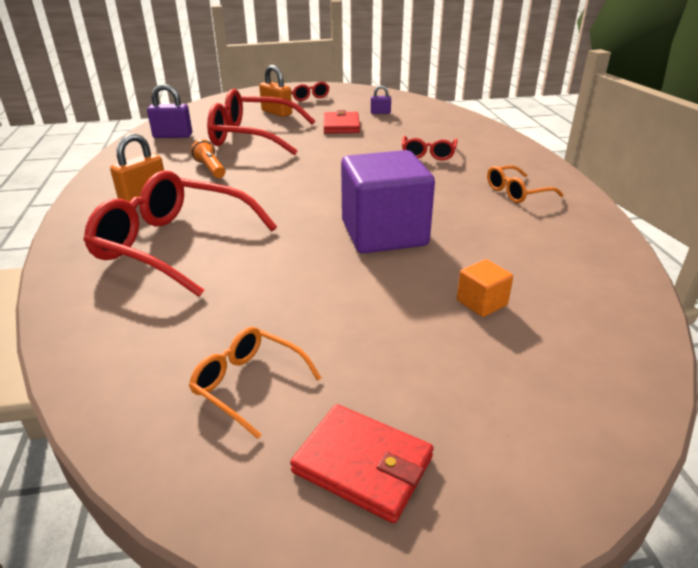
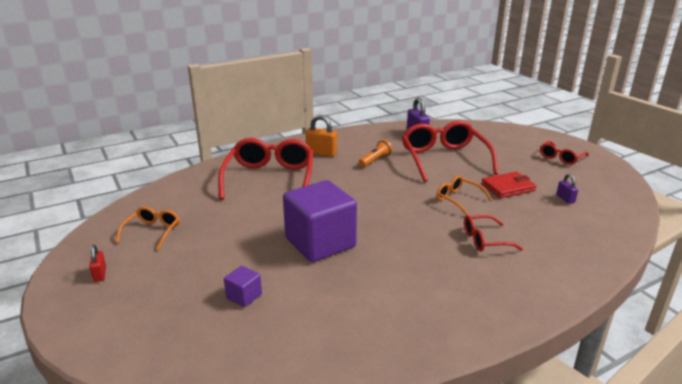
camera: 70 degrees right, 5 degrees down
orange padlock [259,65,292,117] -> none
red wallet [290,404,434,523] -> red padlock [89,245,106,282]
orange cube [457,259,513,317] -> purple cube [224,266,262,307]
orange glasses [487,165,564,203] -> orange glasses moved to [436,175,492,216]

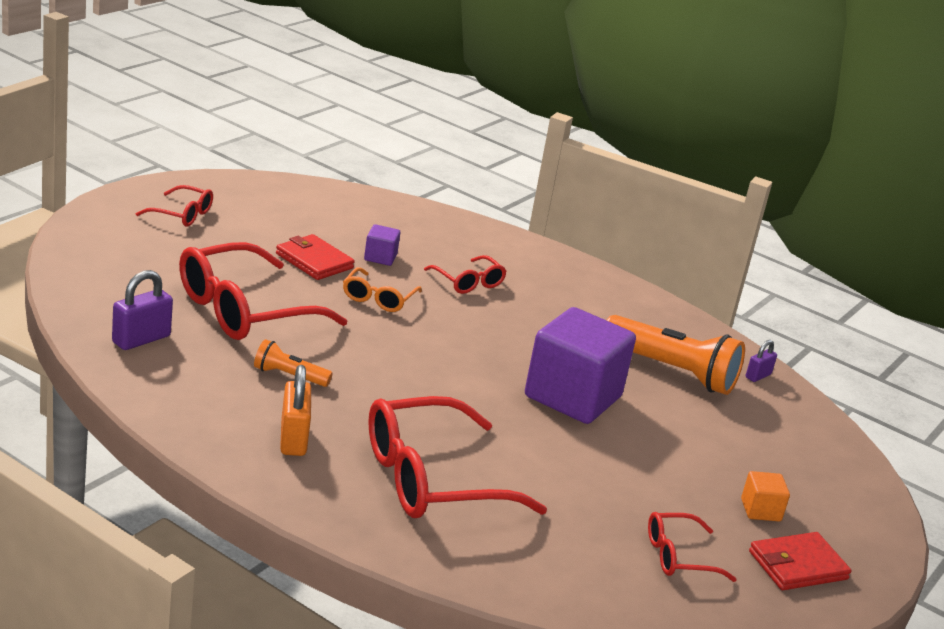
camera: 120 degrees left, 0 degrees up
red padlock [89,245,106,282] -> red wallet [749,532,851,590]
orange glasses [115,207,180,250] -> red glasses [648,512,737,582]
purple cube [224,266,262,307] -> purple cube moved to [364,224,401,266]
purple padlock [556,174,578,204] -> purple padlock moved to [746,340,777,382]
none -> orange flashlight [607,315,745,395]
none -> orange cube [741,471,790,521]

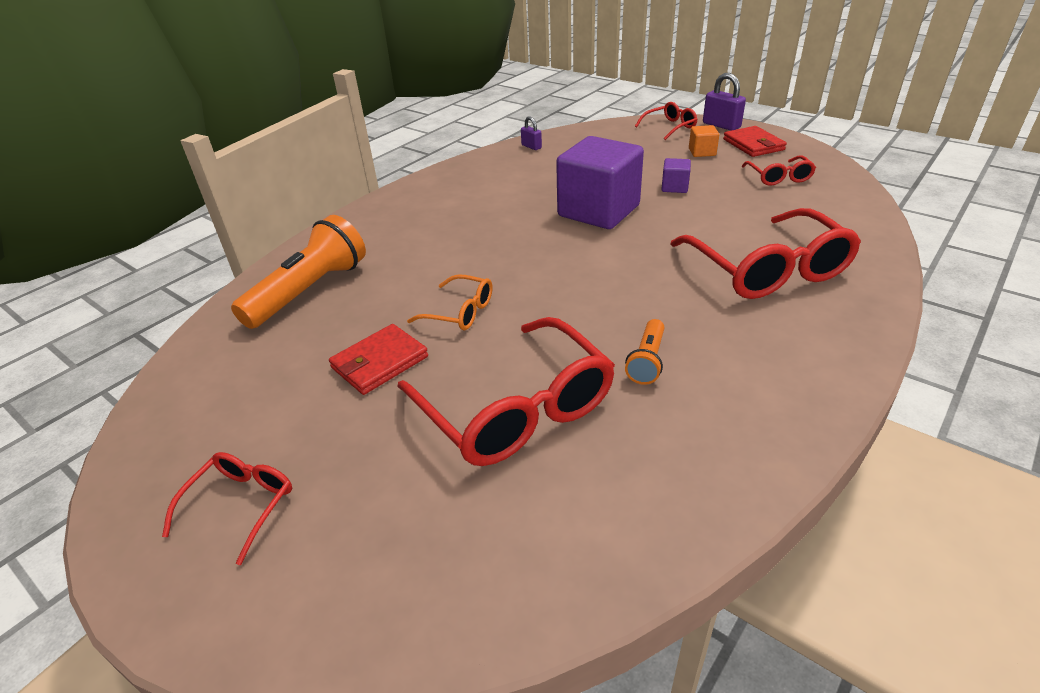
camera: 80 degrees left, 10 degrees up
purple padlock [112,270,173,350] -> purple padlock moved to [703,73,746,131]
orange padlock [280,365,311,456] -> none
purple cube [364,224,401,266] -> purple cube moved to [661,158,691,193]
red glasses [424,255,507,294] -> red glasses moved to [635,102,698,140]
orange flashlight [607,315,745,395] -> orange flashlight moved to [231,215,366,329]

